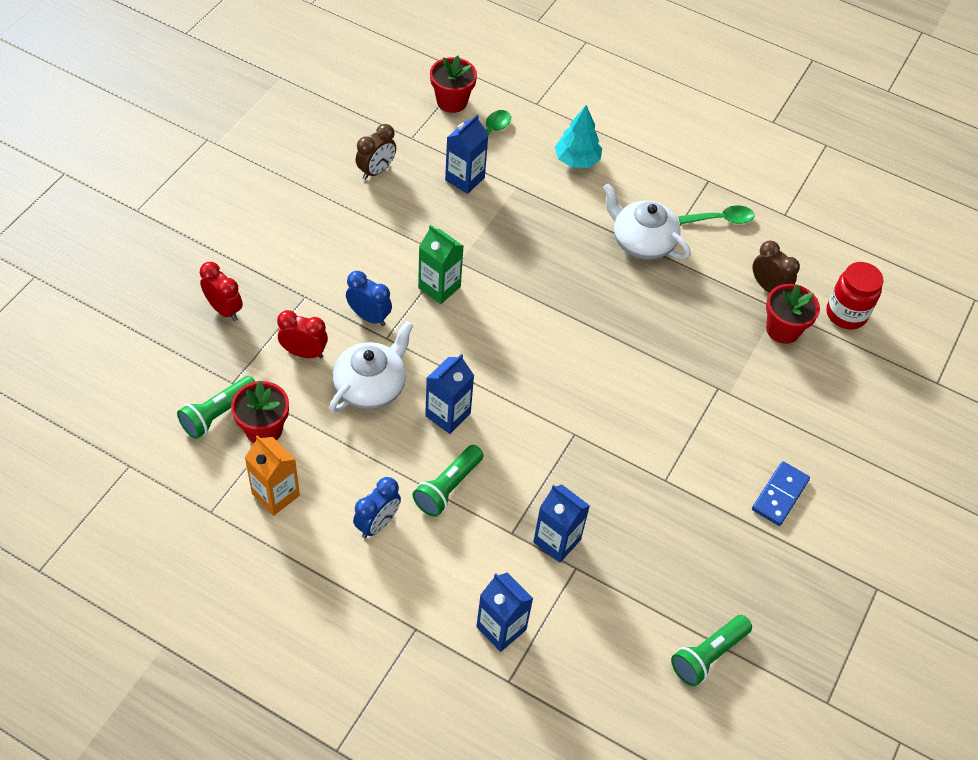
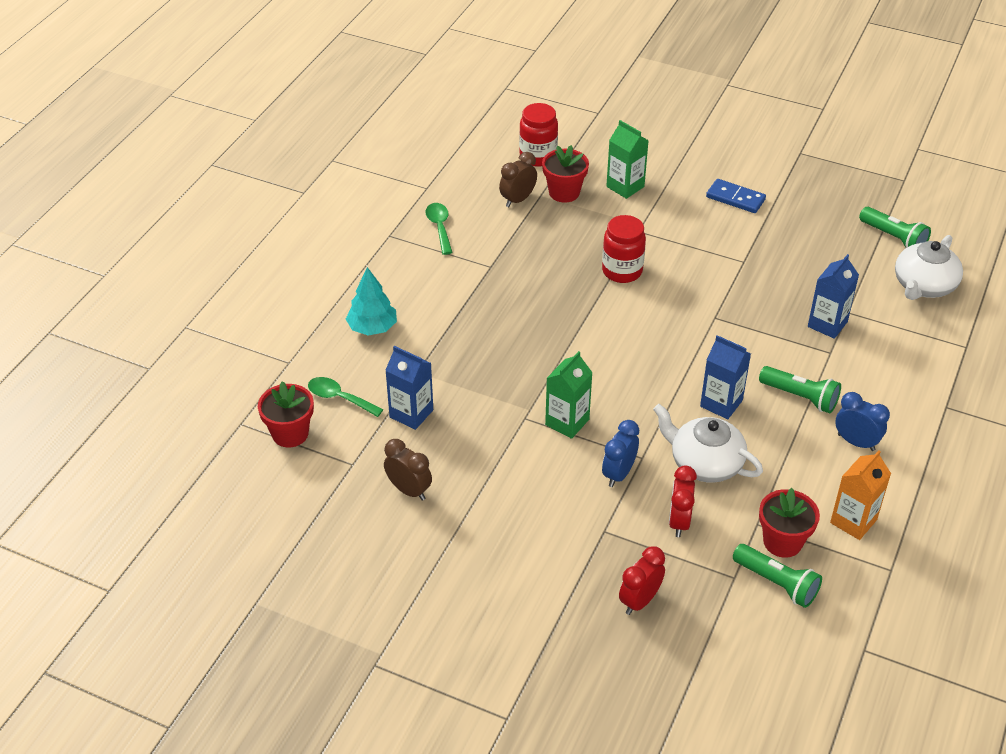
camera: 90 degrees left, 10 degrees down
blue carton [476,572,533,652] -> none
white teapot [603,184,691,260] -> white teapot moved to [895,235,963,300]
none -> red jar [602,215,646,283]
none -> green carton [606,120,649,199]

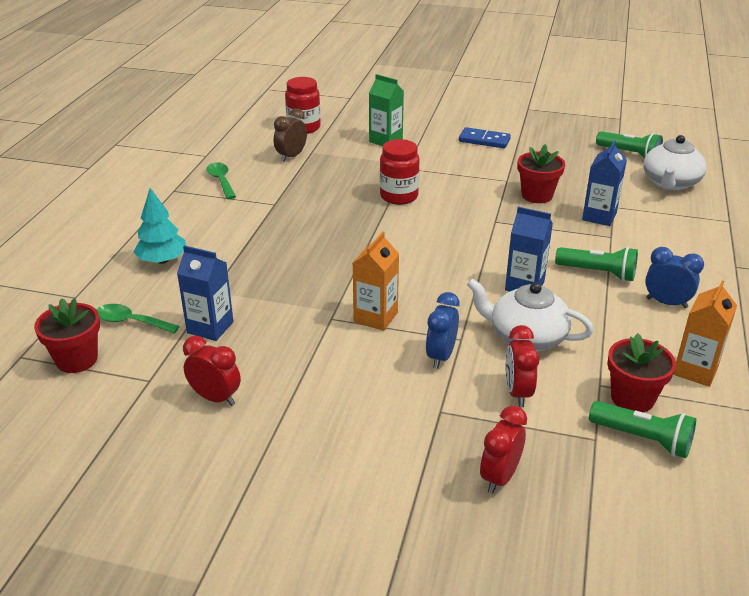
camera: 10 degrees left, 10 degrees down
brown clock [384,439,432,501] -> red clock [183,336,241,406]
red flower pot [542,145,589,203] -> red flower pot moved to [518,144,565,203]
green carton [545,351,593,439] -> orange carton [353,231,399,331]

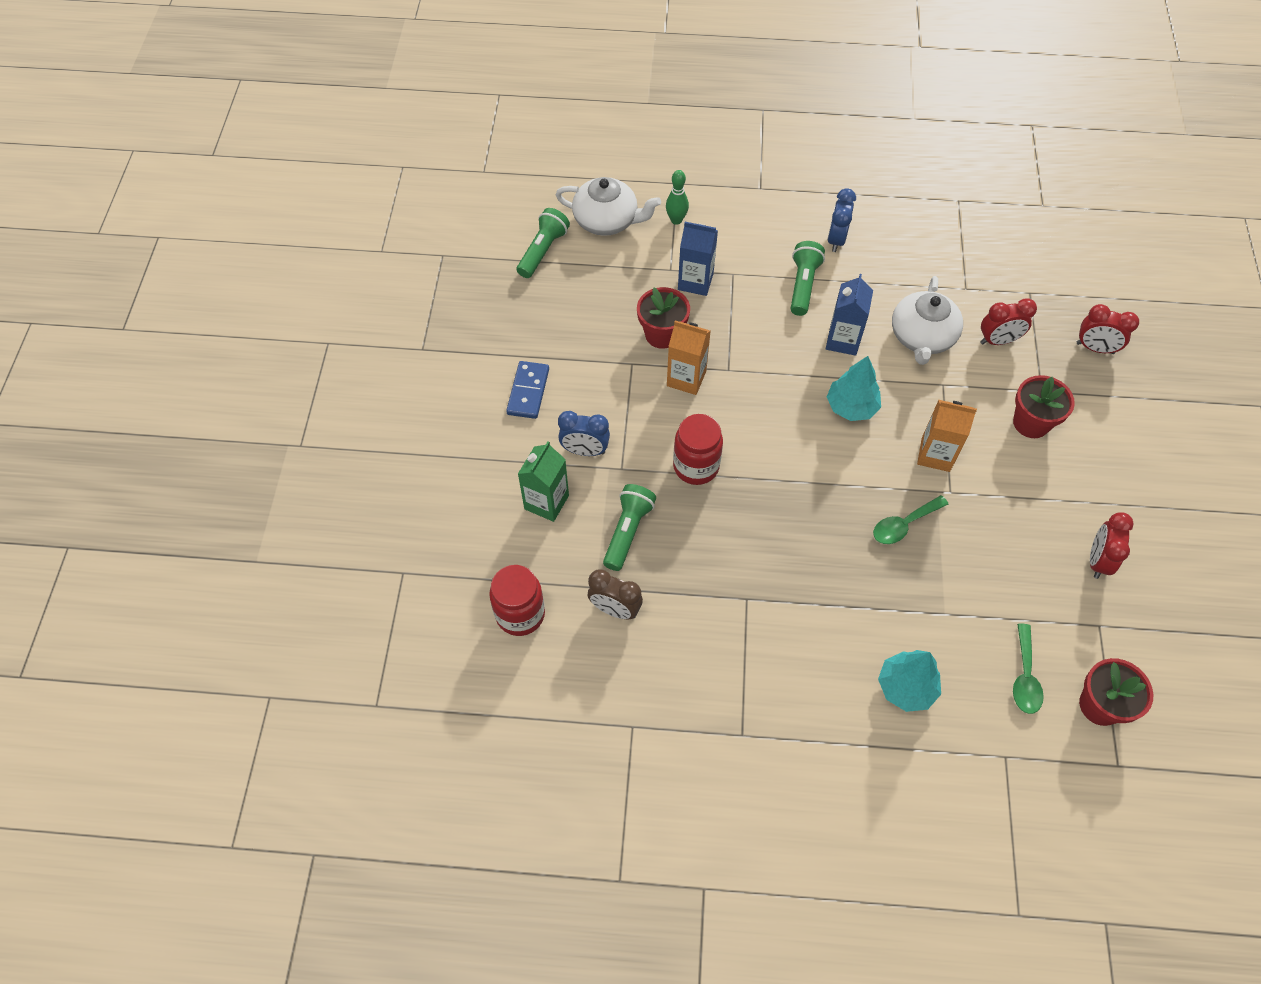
camera: 100 degrees left, 25 degrees up
blue carton [177,245,234,341] -> none
green spoon [206,162,236,199] -> green spoon moved to [873,495,949,544]
blue clock [426,292,460,369] -> blue clock moved to [558,411,610,456]
green flashlight [589,401,696,458] -> green flashlight moved to [603,484,656,571]
red flower pot [607,333,676,412] -> red flower pot moved to [1013,375,1075,438]
orange carton [673,280,737,387] -> orange carton moved to [667,320,711,395]
none -> green bowling pin [666,170,689,225]
none -> turquoise tree [827,356,881,421]

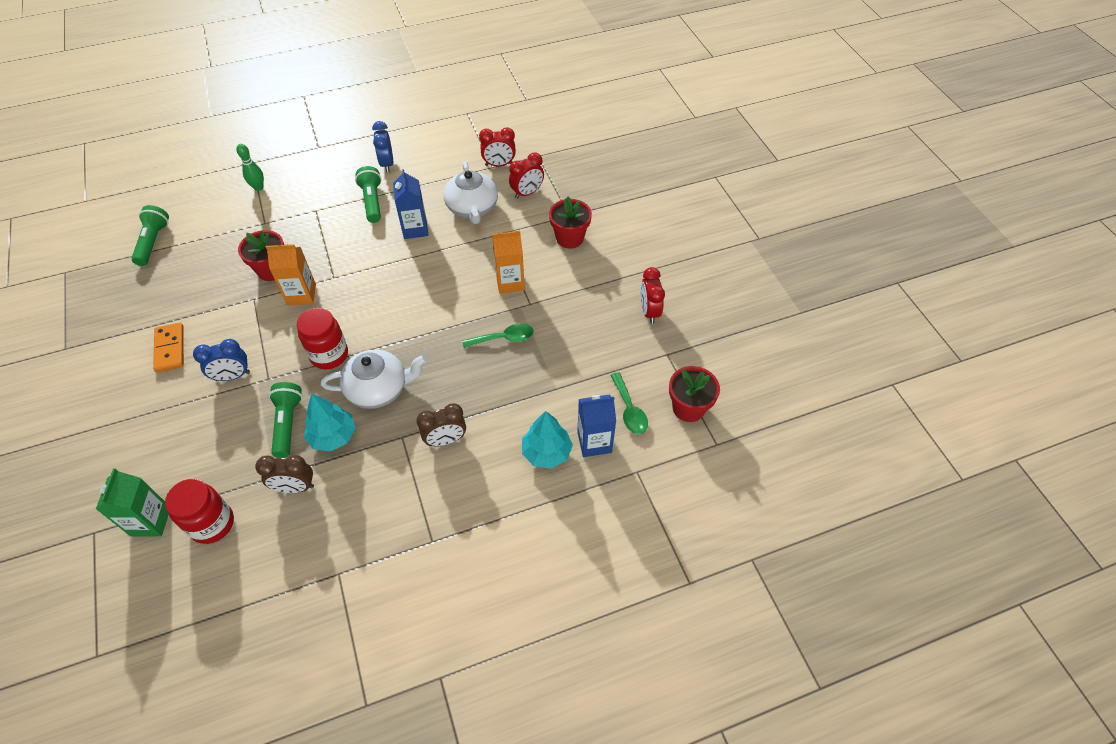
camera: 25 degrees left, 5 degrees down
blue domino [506,361,549,419] -> orange domino [153,323,184,372]
green carton [518,441,569,522] -> green carton moved to [96,468,169,537]
white teapot [555,177,661,236] -> white teapot moved to [321,350,427,409]
blue carton [678,222,718,296] -> blue carton moved to [577,395,616,457]
turquoise tree [827,356,881,421] -> turquoise tree moved to [304,394,355,452]
green spoon [873,495,949,544] -> green spoon turned 135 degrees counterclockwise [462,323,534,348]
red clock [1077,304,1139,354] -> red clock moved to [479,127,516,166]
none -> brown clock [416,403,466,446]

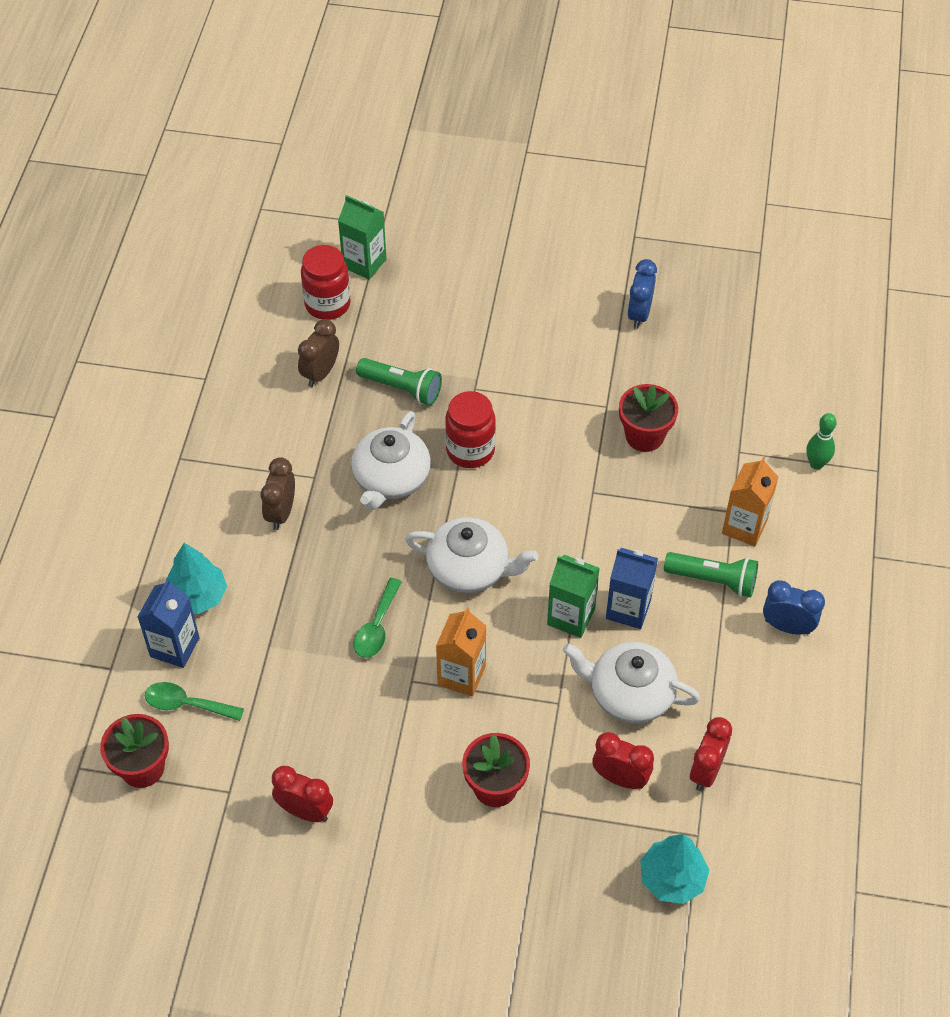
camera: 120 degrees right, 0 degrees up
green flashlight [131,205,169,266] -> none
orange domino [153,323,184,372] -> none
blue clock [193,339,250,381] -> blue clock moved to [627,259,657,329]
orange carton [266,244,316,306] -> orange carton moved to [722,457,778,546]
turquoise tree [304,394,355,452] -> turquoise tree moved to [640,834,709,904]
red clock [509,153,544,199] -> red clock turned 120 degrees clockwise [592,732,654,789]
none -> white teapot [405,517,538,593]
none -> green carton [547,555,600,638]

